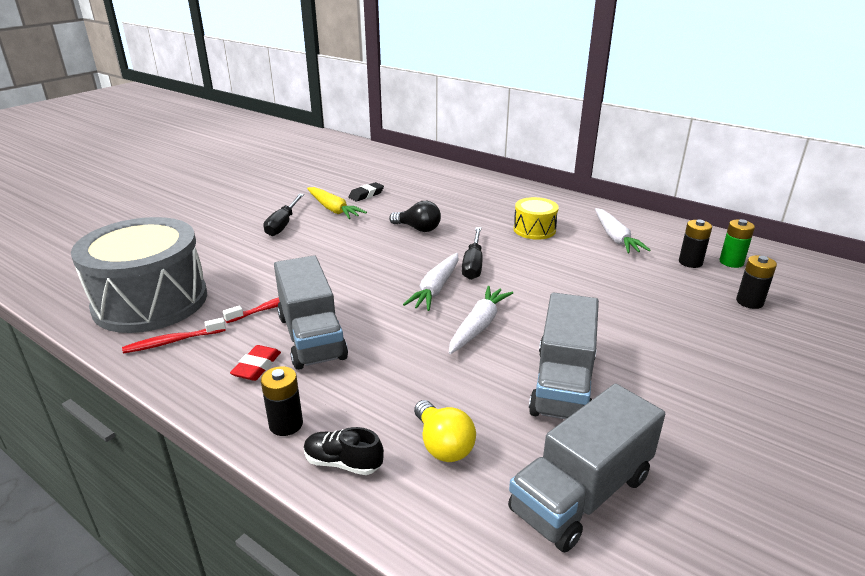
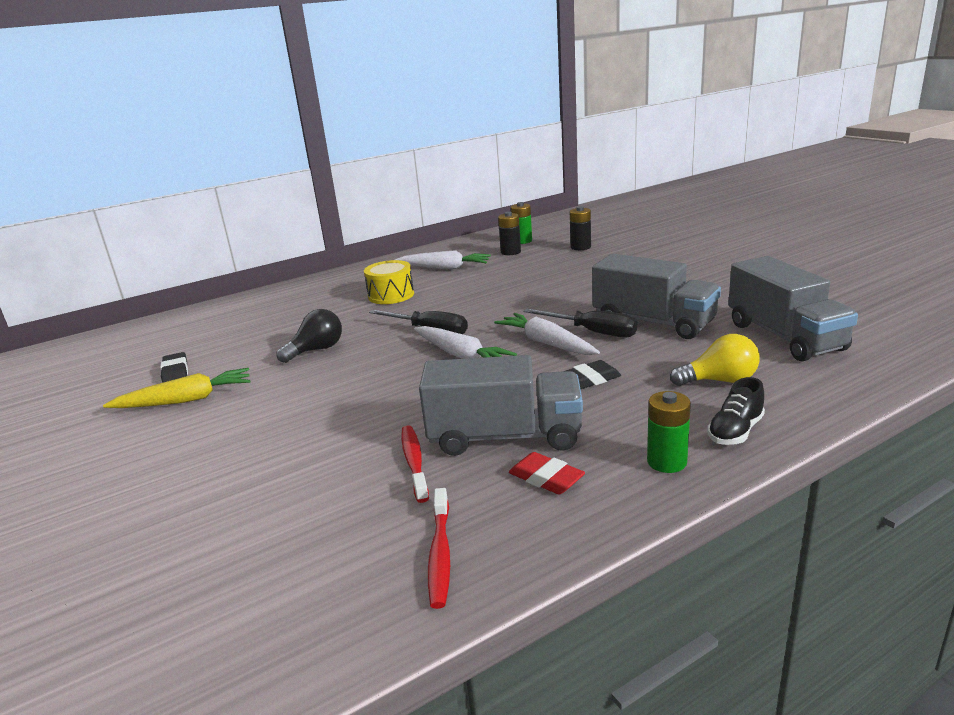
camera: 65 degrees left, 5 degrees down
grey drum [71,217,207,333] -> none
black battery [261,366,303,436] -> green battery [647,391,691,473]
black screwdriver [263,194,304,236] -> black screwdriver moved to [523,309,637,338]
none -> black eraser [566,360,621,389]

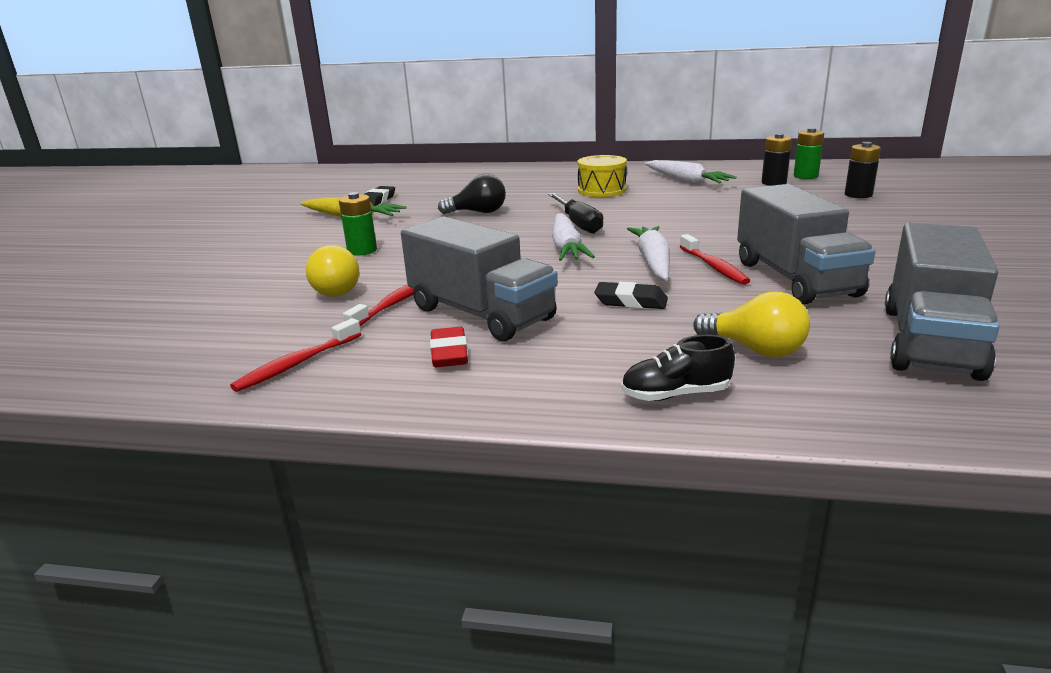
camera: 40 degrees right, 0 degrees up
black screwdriver [523,309,637,338] -> red toothbrush [679,234,750,285]
green battery [647,391,691,473] -> green battery moved to [339,192,377,256]
none -> yellow light bulb [306,245,359,297]

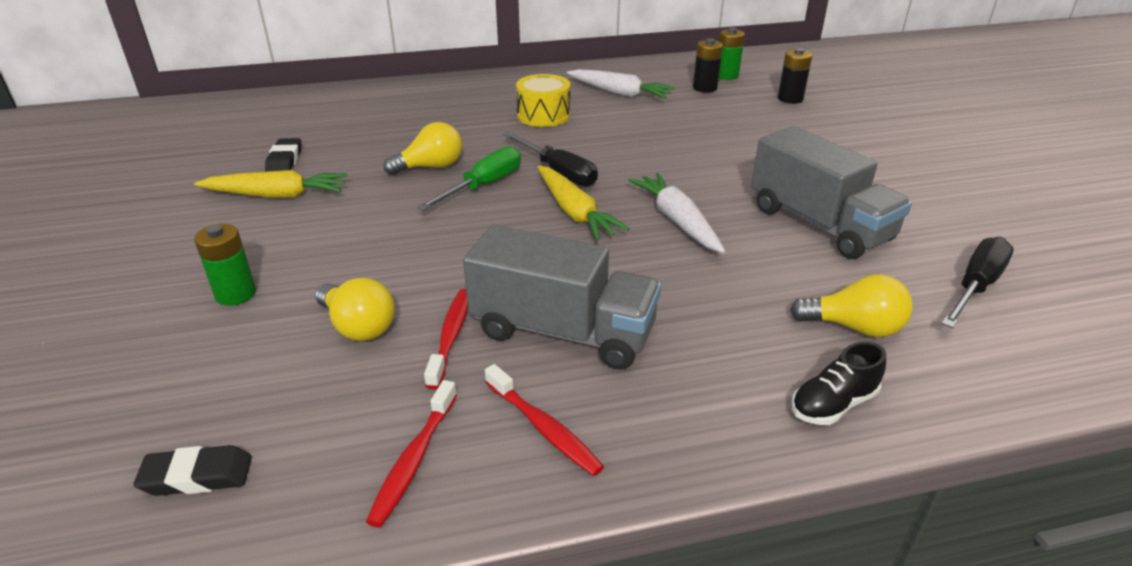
camera: 25 degrees left, 10 degrees up
green battery [339,192,377,256] -> green battery moved to [194,224,256,306]
red eraser [430,327,468,367] -> none
black light bulb [438,174,506,214] -> yellow light bulb [384,122,462,175]
white carrot [552,213,595,261] -> yellow carrot [538,166,630,240]
black eraser [594,281,668,309] -> black eraser moved to [134,445,252,496]
red toothbrush [679,234,750,285] -> red toothbrush moved to [485,364,604,476]
grey truck [885,223,1000,381] -> black screwdriver [941,237,1014,328]
none -> green screwdriver [417,146,521,211]

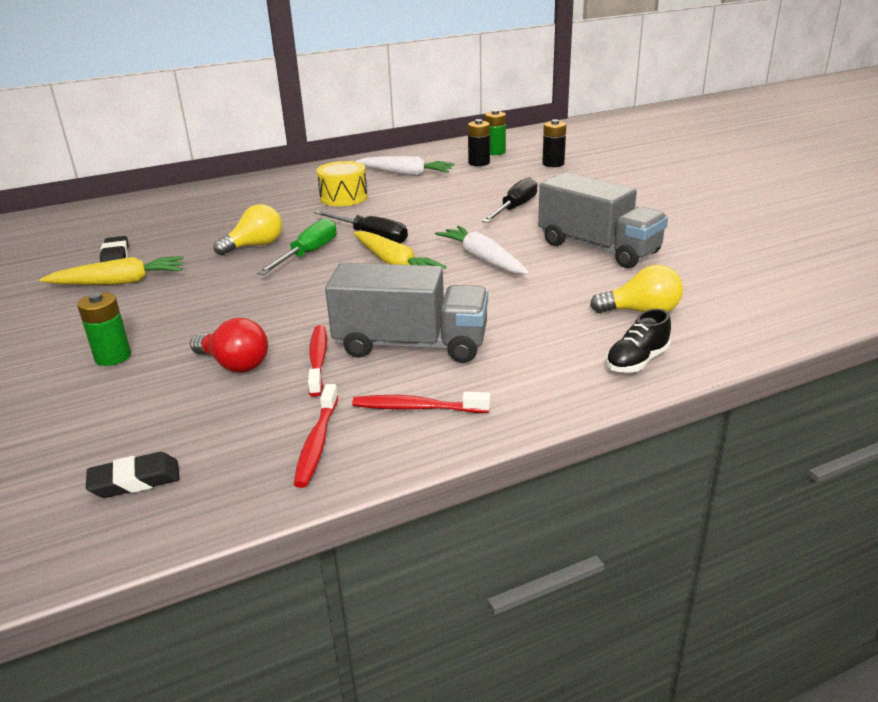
camera: 10 degrees left, 5 degrees down
yellow light bulb [315,278,395,341] -> red light bulb [190,318,268,372]
red toothbrush [485,364,604,476] -> red toothbrush turned 150 degrees clockwise [352,392,490,413]
black screwdriver [941,237,1014,328] -> black screwdriver moved to [482,177,538,223]

